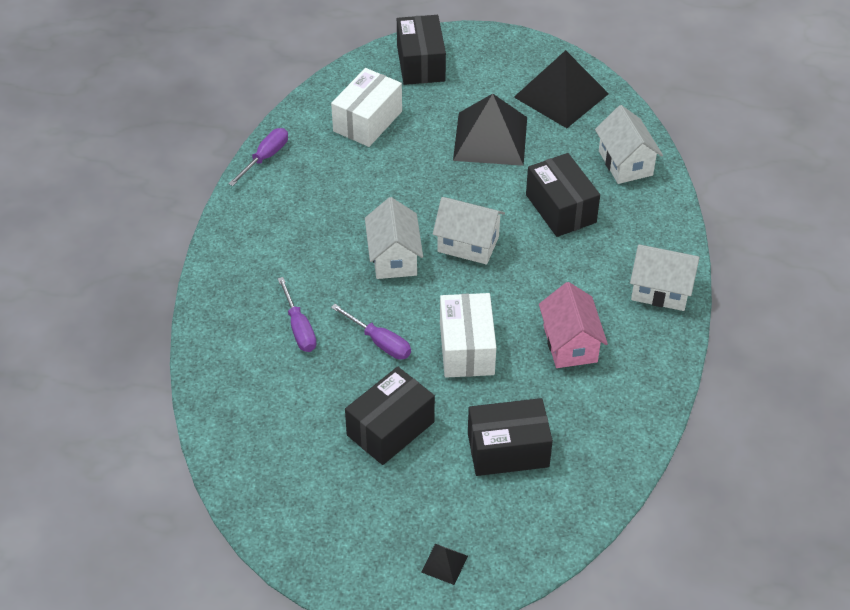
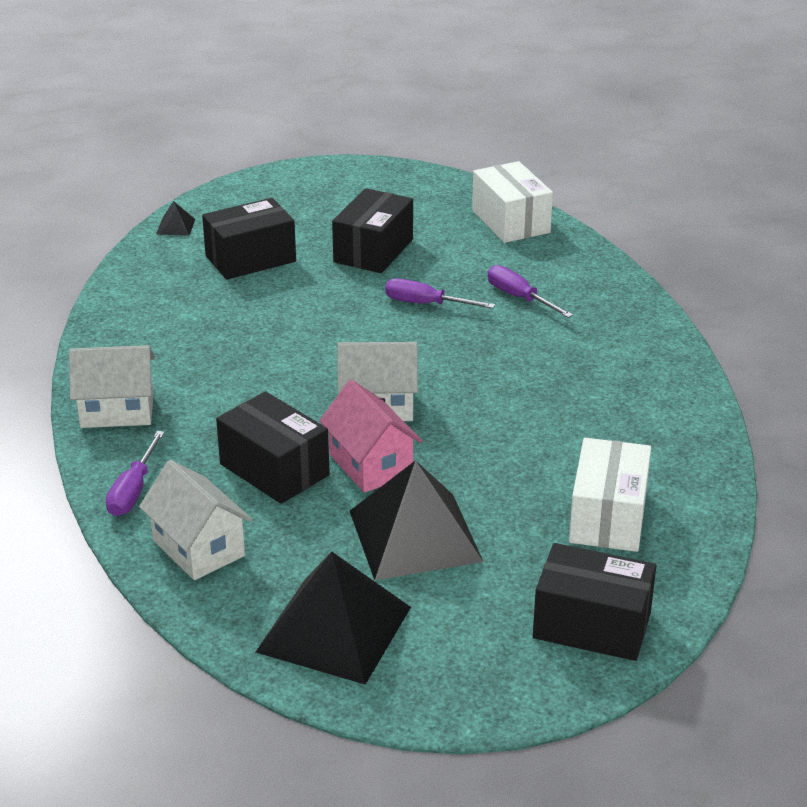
camera: 160 degrees right, 15 degrees down
purple screwdriver [229,128,288,186] -> purple screwdriver moved to [106,431,165,516]
white house [365,197,423,279] -> none
black box [397,15,446,85] -> black box turned 45 degrees counterclockwise [533,543,656,661]
black pyramid [421,544,468,585] -> black pyramid moved to [156,201,195,236]
white box [440,293,496,378] -> white box moved to [472,161,553,243]
pink house [539,282,608,368] -> pink house moved to [319,380,423,493]

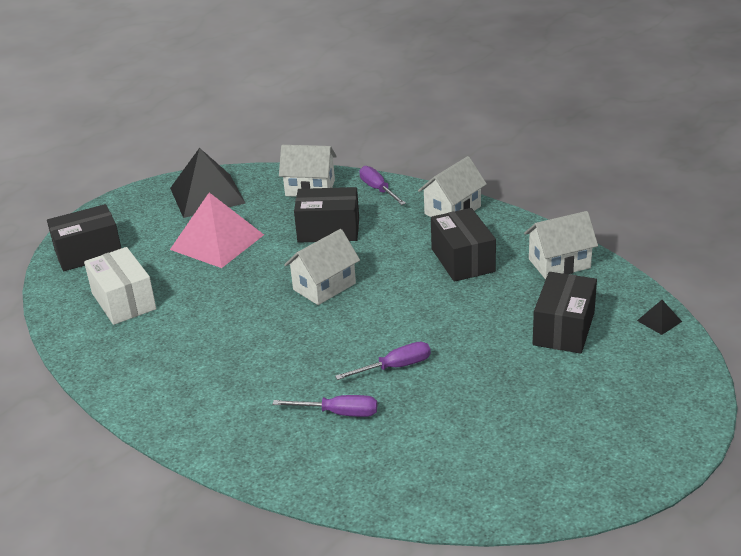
camera: 140 degrees right, 0 degrees up
pink house [319,380,423,493] -> none
black box [332,188,413,273] -> black box moved to [431,208,496,282]
black pyramid [350,460,483,580] -> pink pyramid [170,192,264,268]
white box [472,161,553,243] -> none
none -> white house [524,211,598,279]

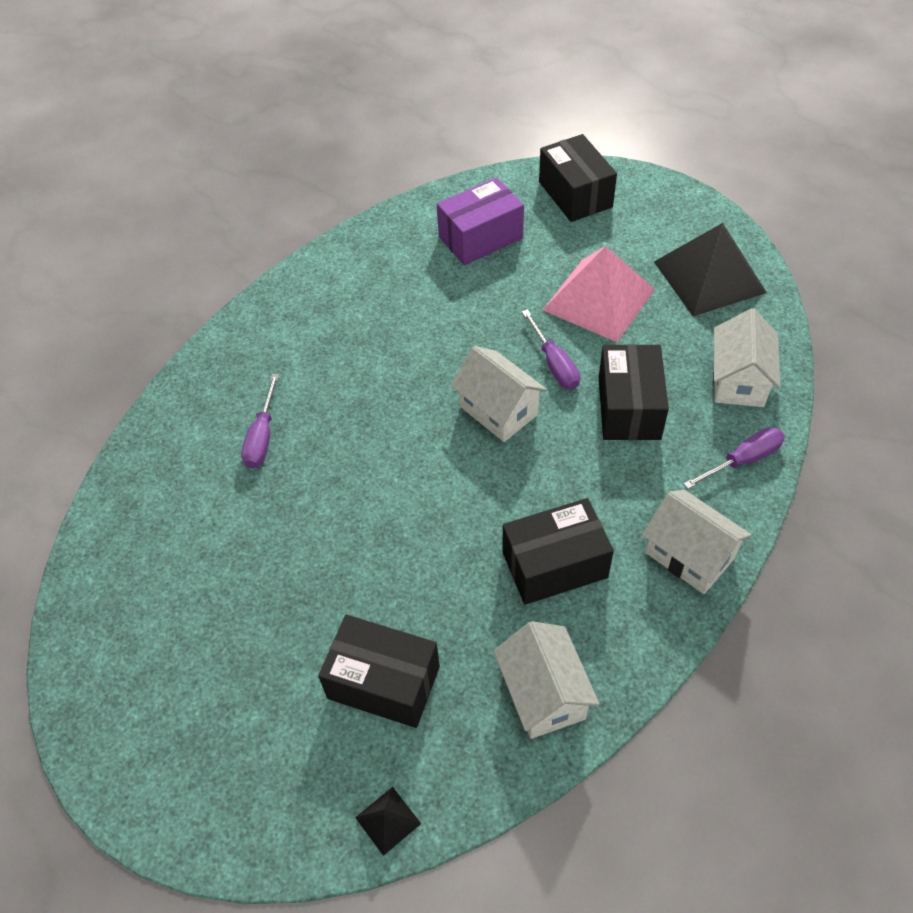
camera: 90 degrees right, 20 degrees up
white box [84,247,156,325] -> purple box [437,177,524,265]
purple screwdriver [335,342,431,380] -> purple screwdriver moved to [522,309,580,389]

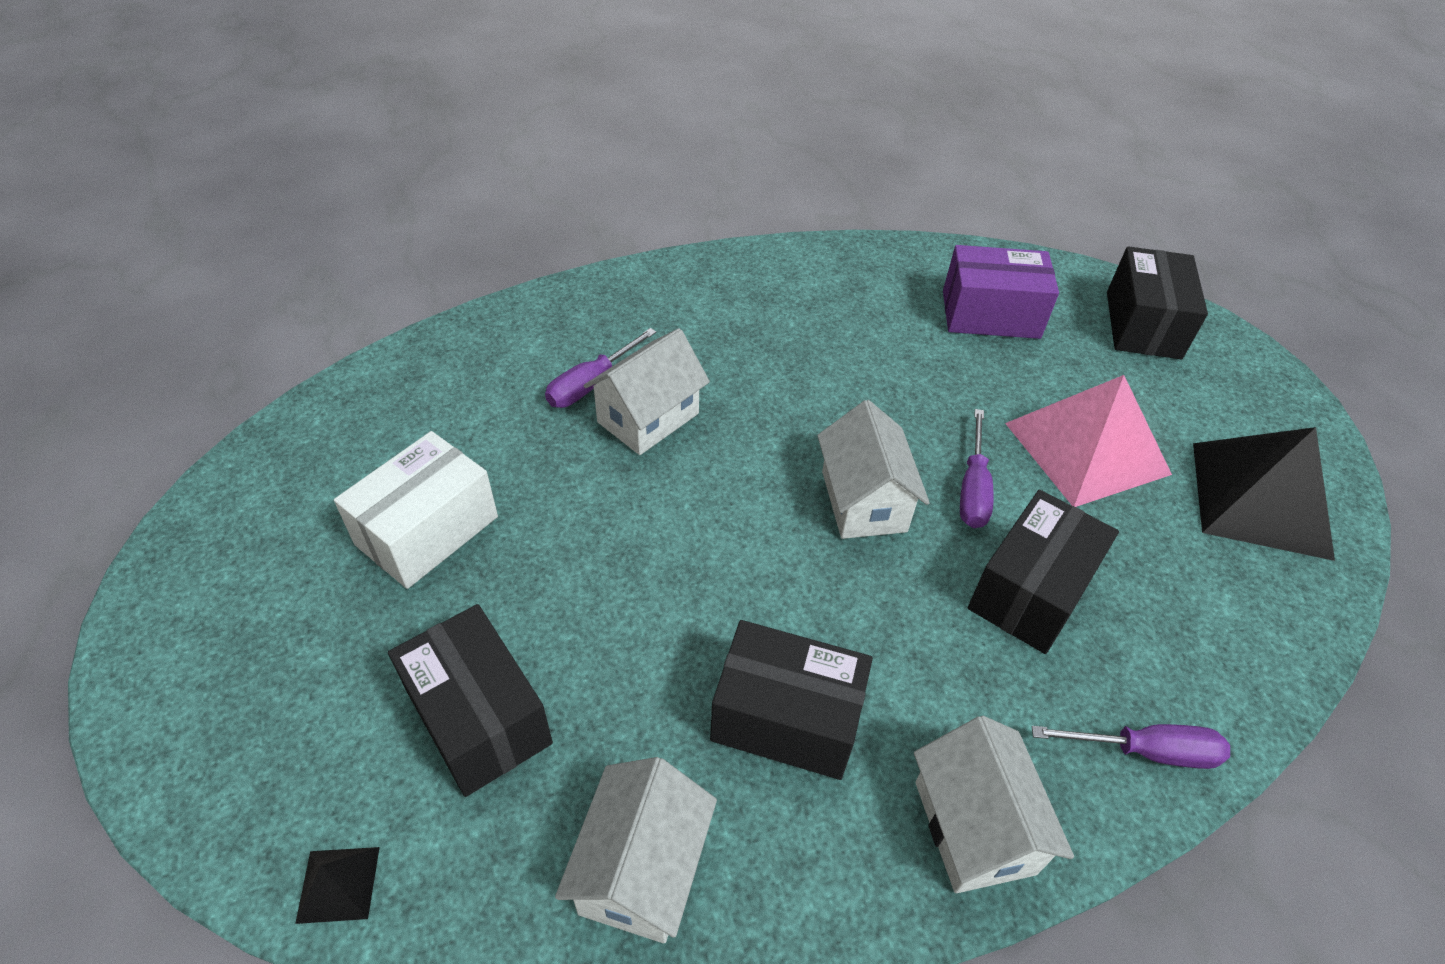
camera: 30 degrees right, 5 degrees down
white house [713,308,781,407] -> white house moved to [584,328,710,455]
none -> white box [334,431,498,589]

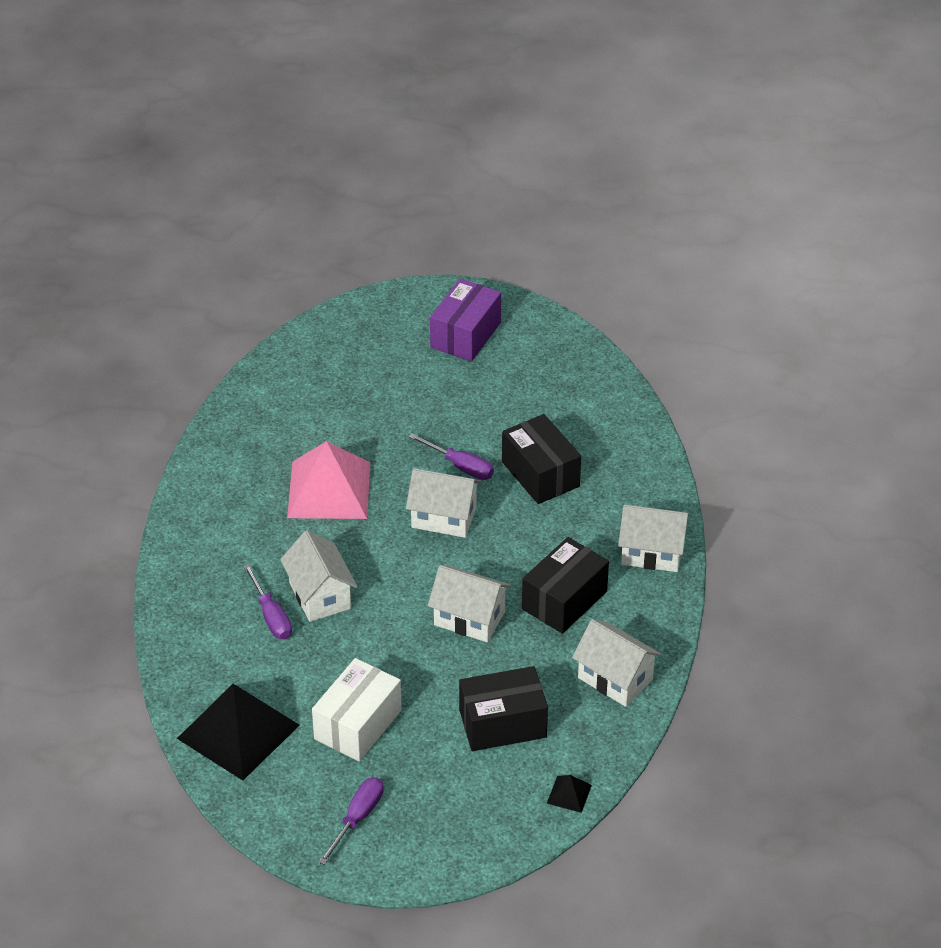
camera: 65 degrees left, 5 degrees down
white box [334,431,498,589] -> white box turned 60 degrees clockwise [312,658,402,761]
purple box [943,245,1059,339] -> purple box moved to [430,279,501,362]
pink pyramid [1005,375,1172,507] -> pink pyramid moved to [287,441,370,519]
purple screwdriver [1032,724,1230,769] -> purple screwdriver moved to [319,777,384,865]
black box [1107,246,1208,359] -> none
black pyramid [1193,427,1335,561] -> black pyramid moved to [177,684,300,780]
none -> white house [428,565,511,642]

